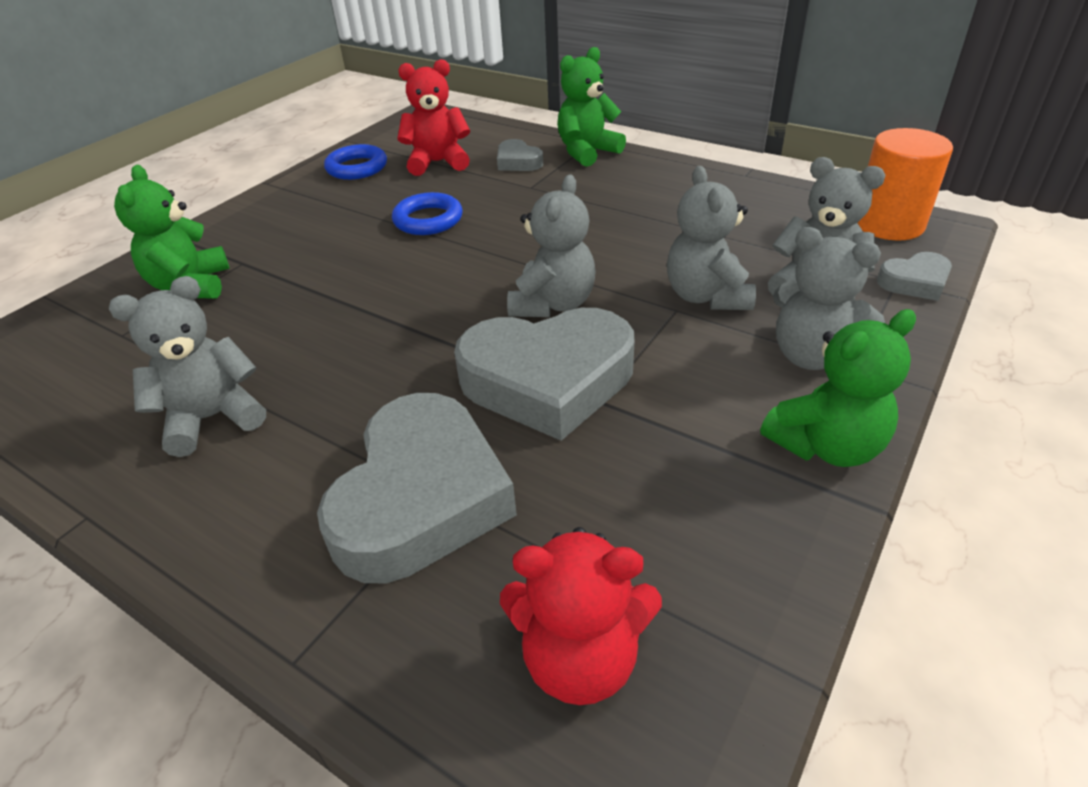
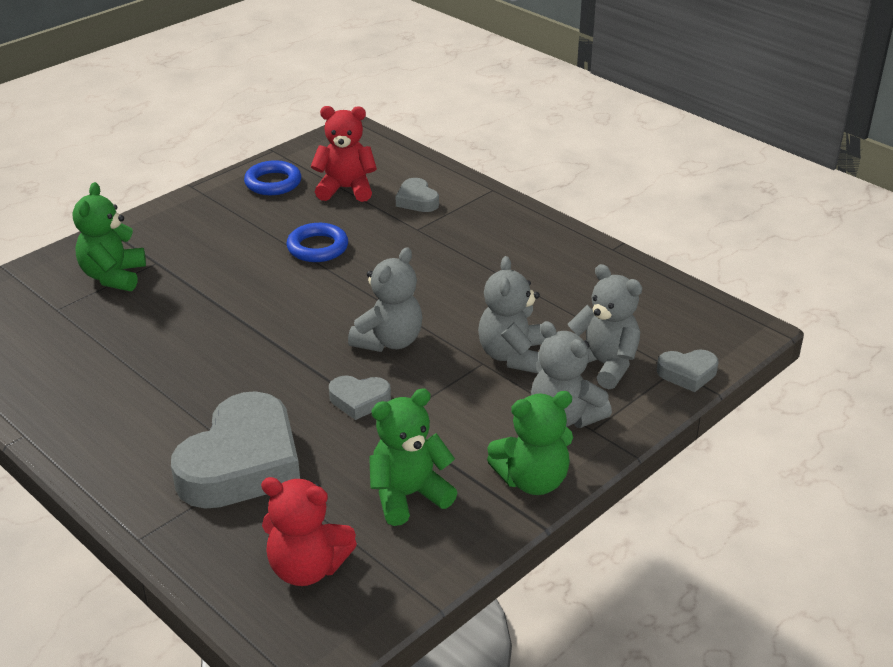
camera: 10 degrees right, 5 degrees down
grey teddy bear [109,276,266,457] -> none
grey heart [454,308,634,441] -> grey heart [329,375,391,420], size x0.46
green teddy bear [557,47,626,167] -> green teddy bear moved to [369,388,458,526]
orange cylinder [858,128,953,241] -> none

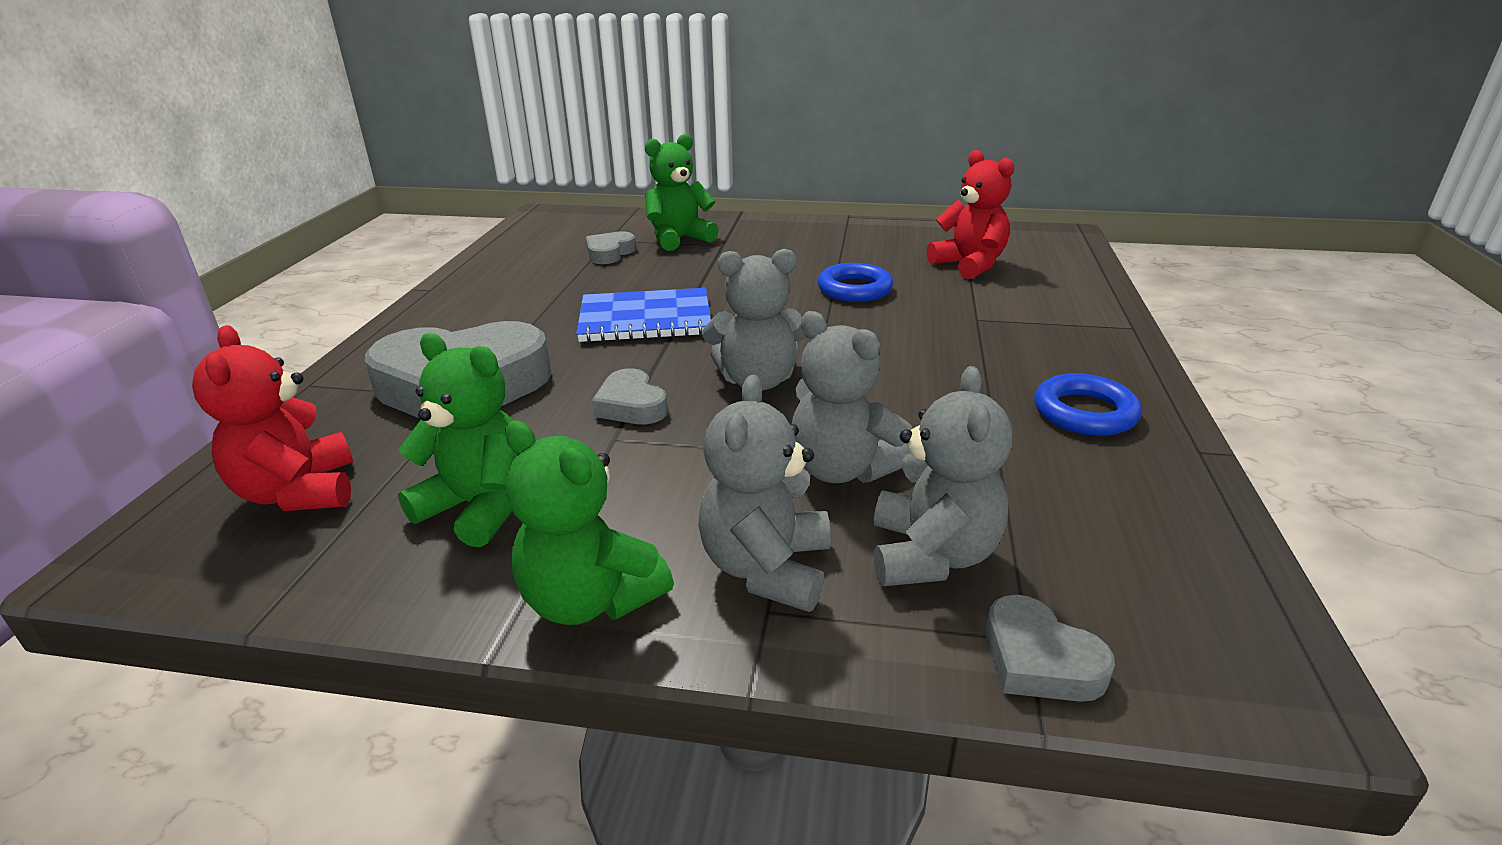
camera: 55 degrees right, 5 degrees down
blue ring [244,160,301,195] -> blue ring moved to [1034,373,1142,436]
grey heart [396,178,439,212] -> grey heart moved to [586,231,636,264]
grey teddy bear [478,256,545,373] -> grey teddy bear turned 105 degrees counterclockwise [792,311,912,483]
none -> blue notebook [576,288,711,343]

